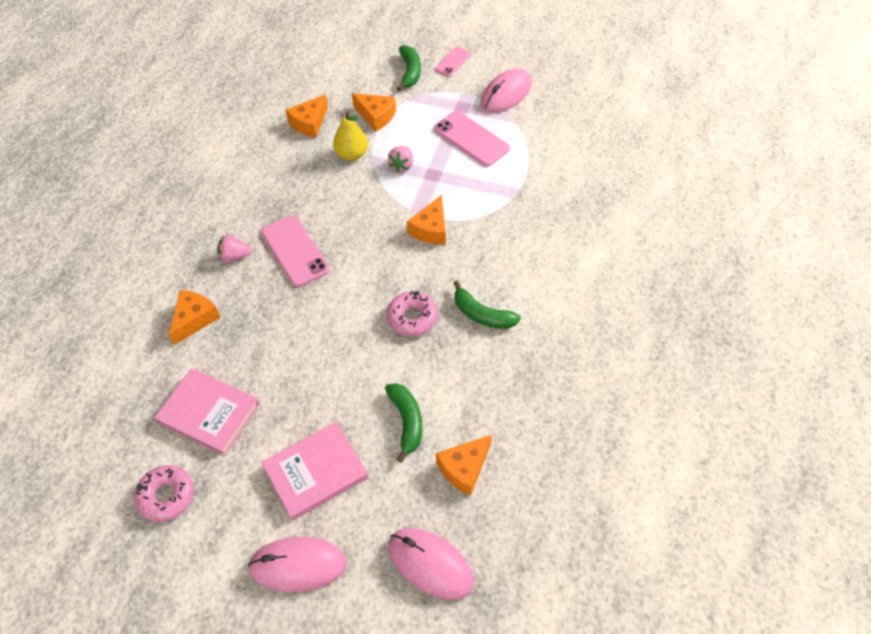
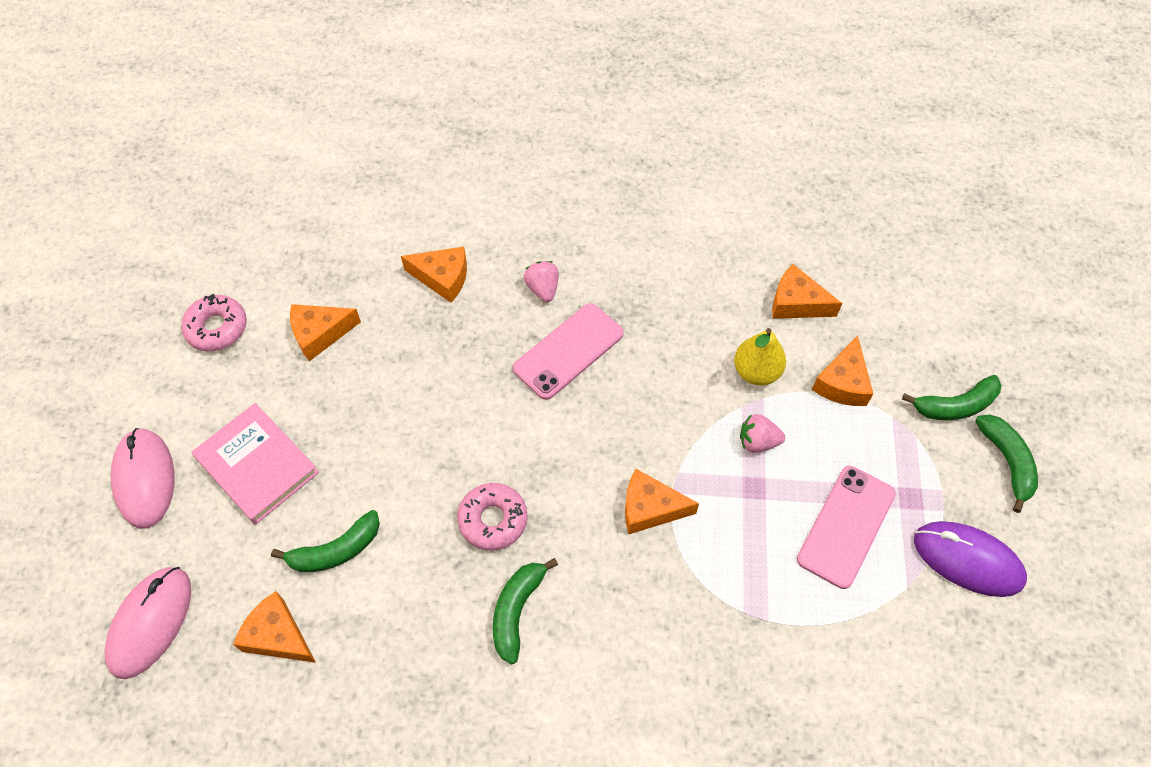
camera: 75 degrees right, 5 degrees up
pink book [154,368,260,456] -> orange cheese [290,304,361,361]
pink phone [435,47,471,76] -> green banana [975,414,1038,513]
pink mouse [481,69,532,113] -> purple mouse [914,521,1027,597]

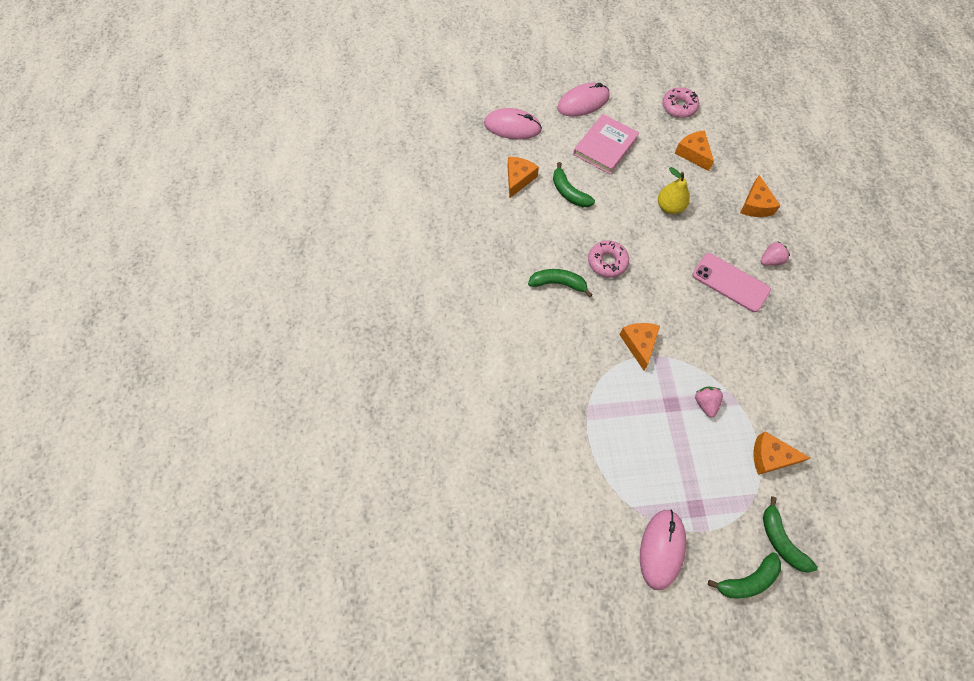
camera: 80 degrees right, 5 degrees up
yellow pear [734,328,786,385] -> yellow pear moved to [658,167,690,214]
orange cheese [772,264,842,319] -> none
pink phone [797,466,896,589] -> none
purple mouse [914,521,1027,597] -> pink mouse [640,510,686,590]

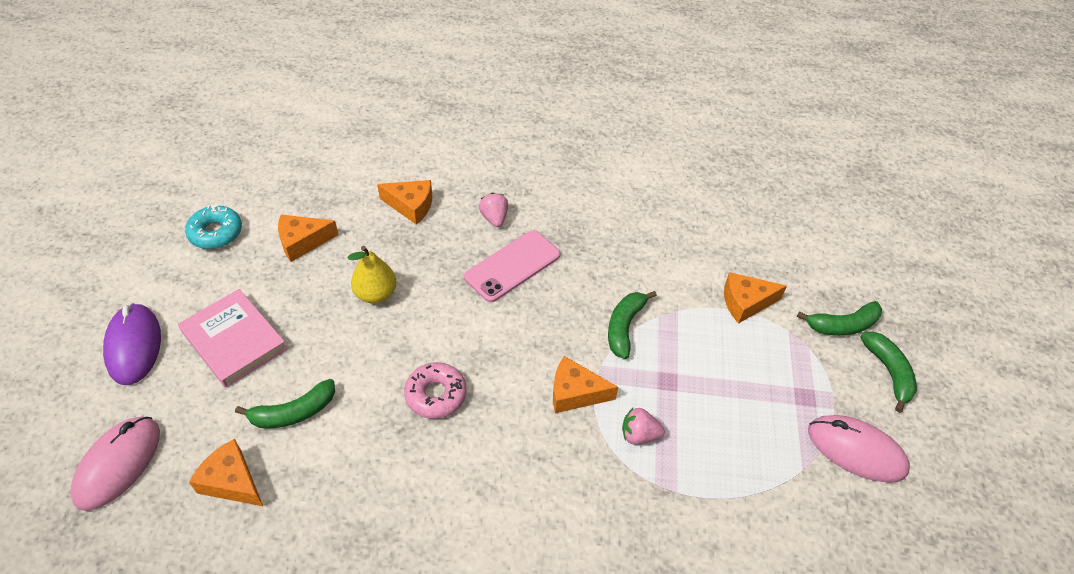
camera: 80 degrees left, 15 degrees down
green banana [528,269,593,297] -> green banana moved to [608,291,657,359]
pink mouse [557,83,610,117] -> purple mouse [103,303,161,385]
pink donut [662,87,699,118] -> turquoise donut [185,204,242,249]
pink strawberry [695,387,723,418] -> pink strawberry moved to [622,408,665,445]
orange cheese [754,432,810,475] -> orange cheese turned 60 degrees clockwise [724,272,787,324]

